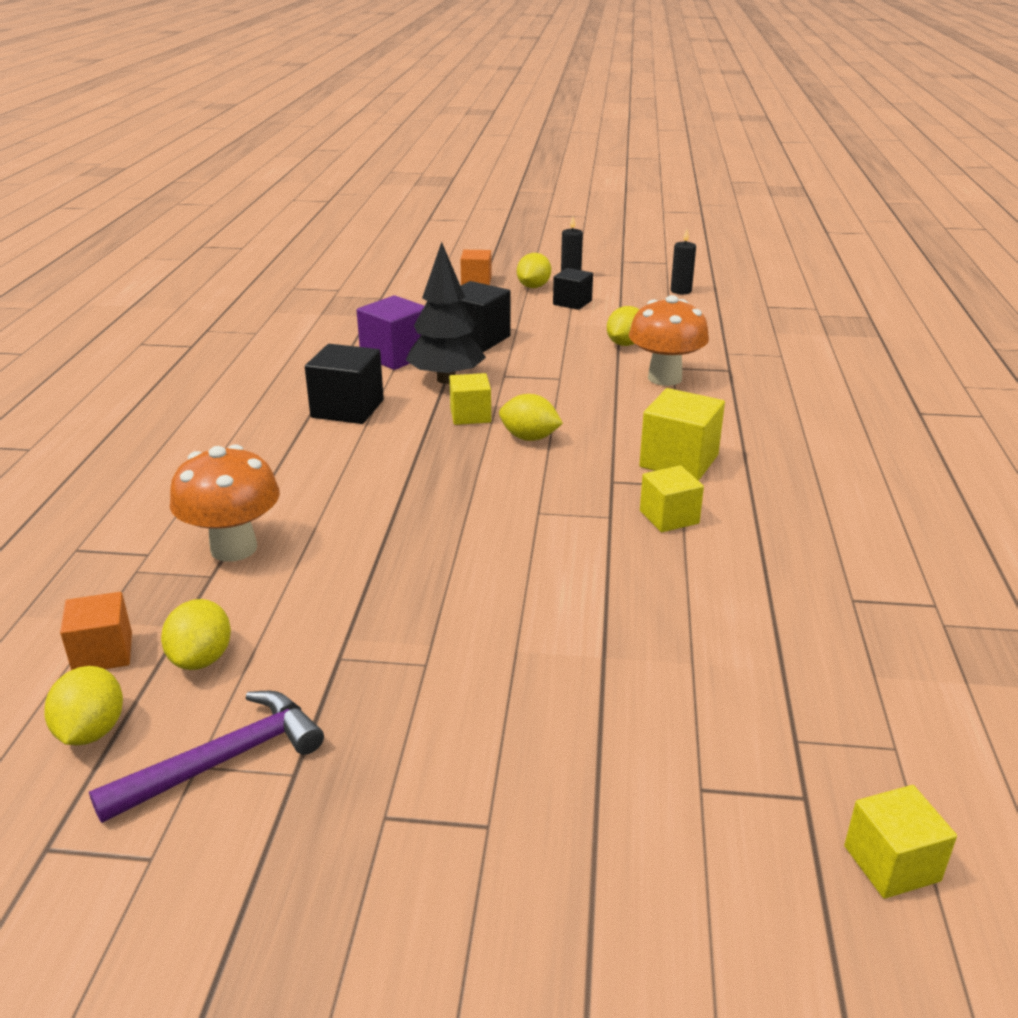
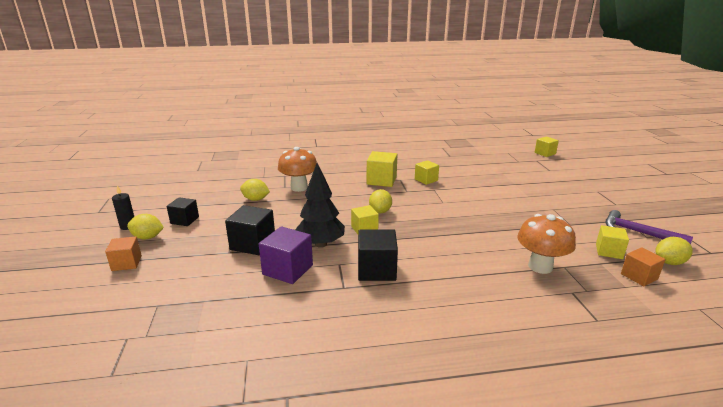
camera: 105 degrees left, 5 degrees down
yellow lemon [161,599,231,670] -> yellow cube [596,225,629,259]
black candle [671,229,696,294] -> none

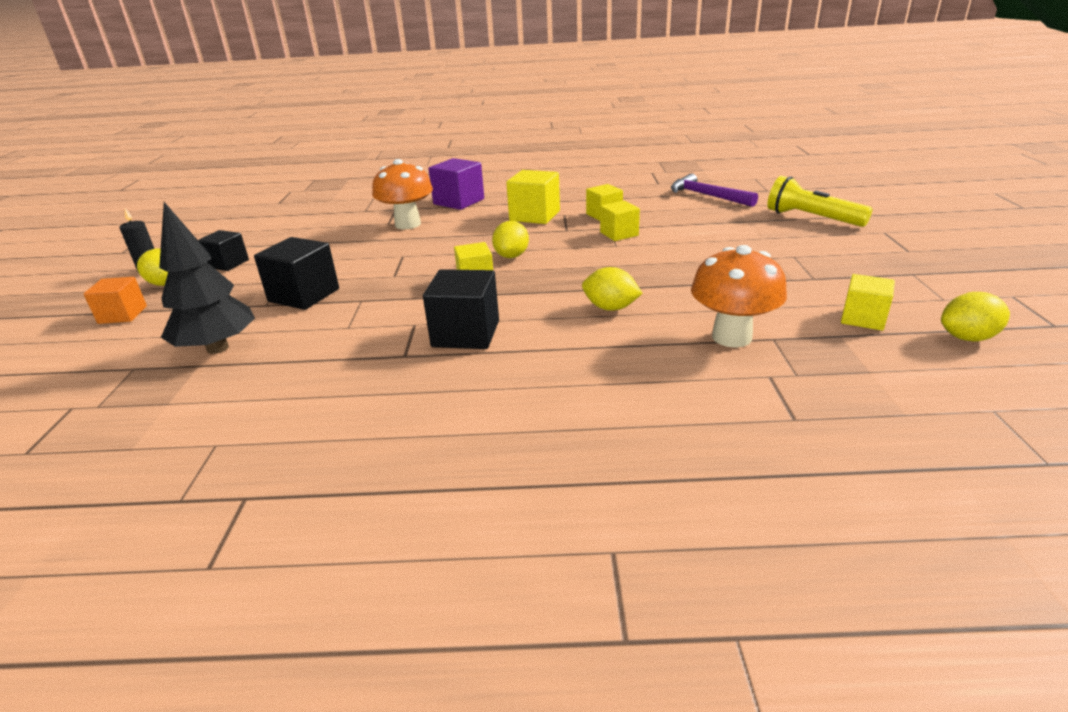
camera: 10 degrees right, 5 degrees up
yellow lemon [240,179,270,201] -> yellow lemon moved to [582,267,643,311]
purple cube [259,226,313,284] -> purple cube moved to [428,158,484,210]
black tree [295,163,345,248] -> black tree moved to [159,202,255,354]
yellow cube [535,136,559,157] -> yellow cube moved to [600,201,640,241]
purple hammer [605,210,693,244] -> purple hammer moved to [671,173,758,207]
orange cube [621,247,665,286] -> none
none -> yellow flashlight [767,176,873,227]

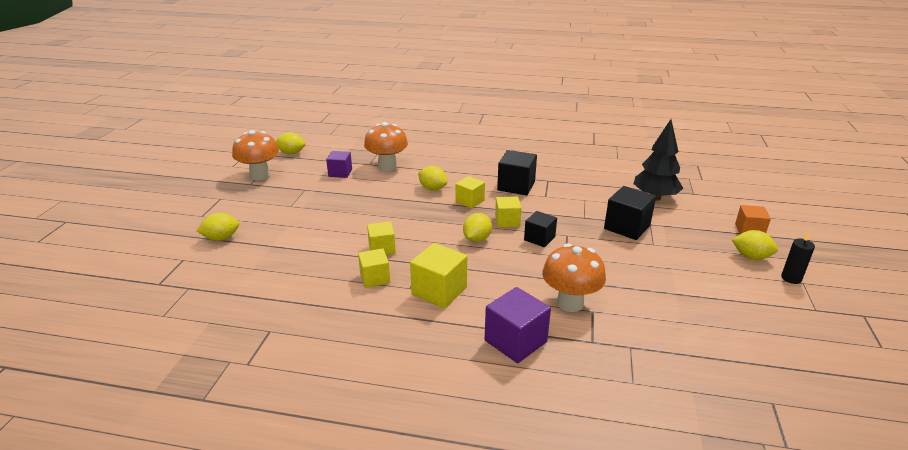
camera: 170 degrees left, 0 degrees up
black cube [198,230,249,271] -> black cube moved to [524,211,557,247]
purple hammer [671,173,758,207] -> none
yellow flashlight [767,176,873,227] -> yellow lemon [197,213,239,241]
yellow cube [841,274,895,330] -> yellow cube moved to [455,176,485,208]
none -> orange mushroom [232,130,279,180]
none -> purple cube [326,151,352,178]

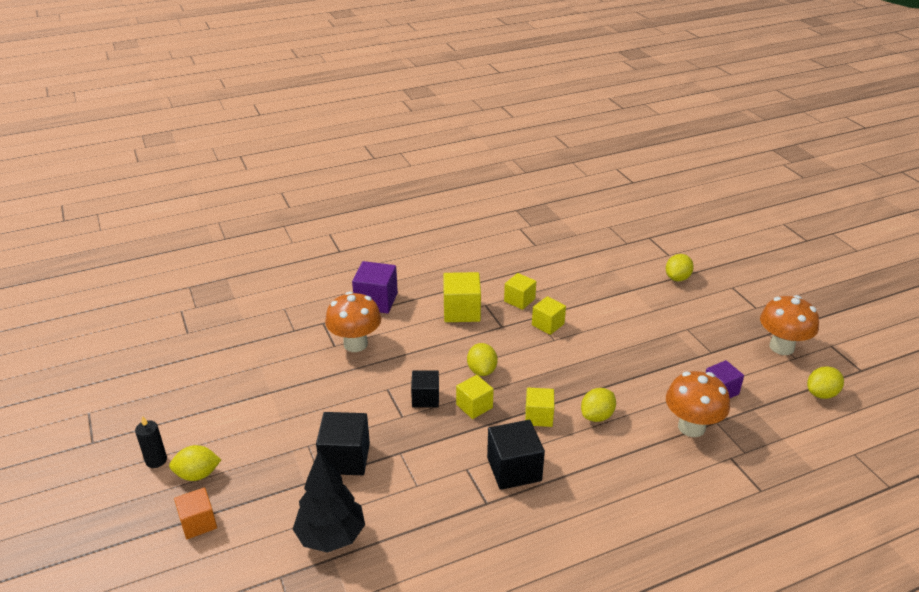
camera: 145 degrees right, 5 degrees up
yellow lemon [418,166,447,191] -> yellow lemon turned 45 degrees counterclockwise [581,388,616,422]

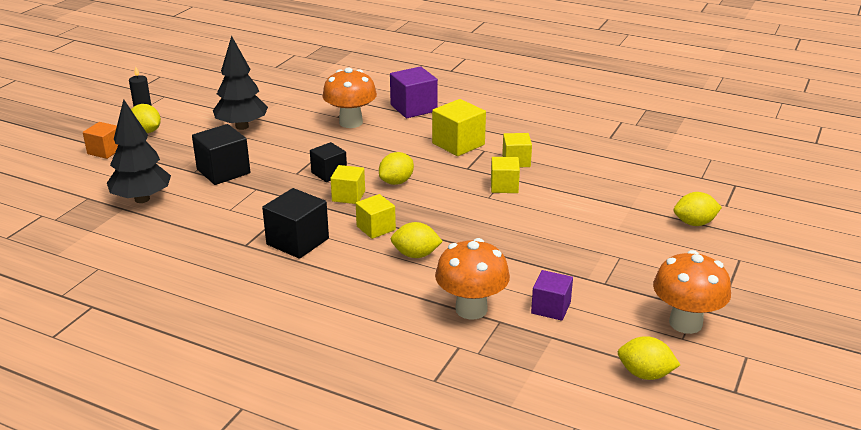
camera: 50 degrees right, 5 degrees down
none -> black tree [213,36,268,130]

